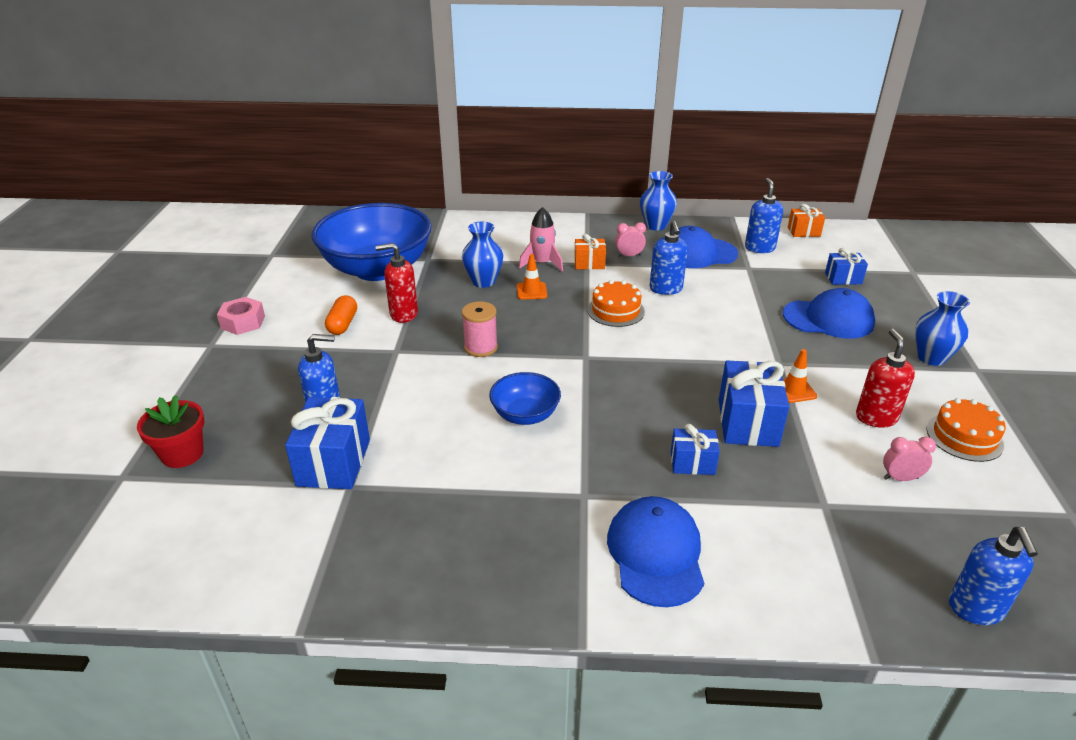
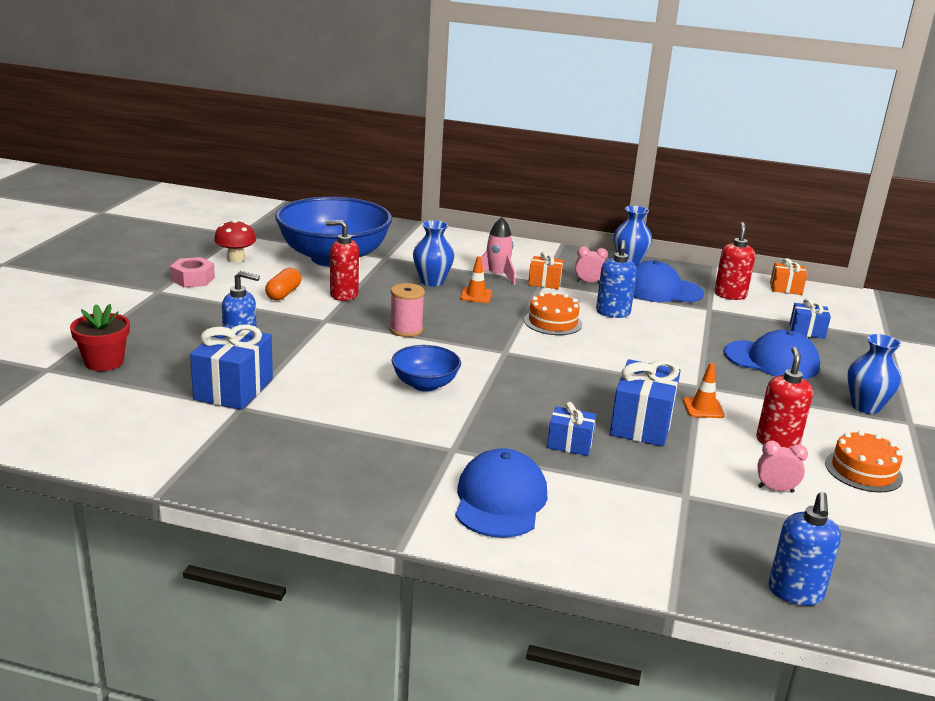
camera: 10 degrees right, 10 degrees down
blue soap dispenser [745,178,783,253] -> red soap dispenser [714,222,755,300]
none -> red mushroom [214,219,256,263]

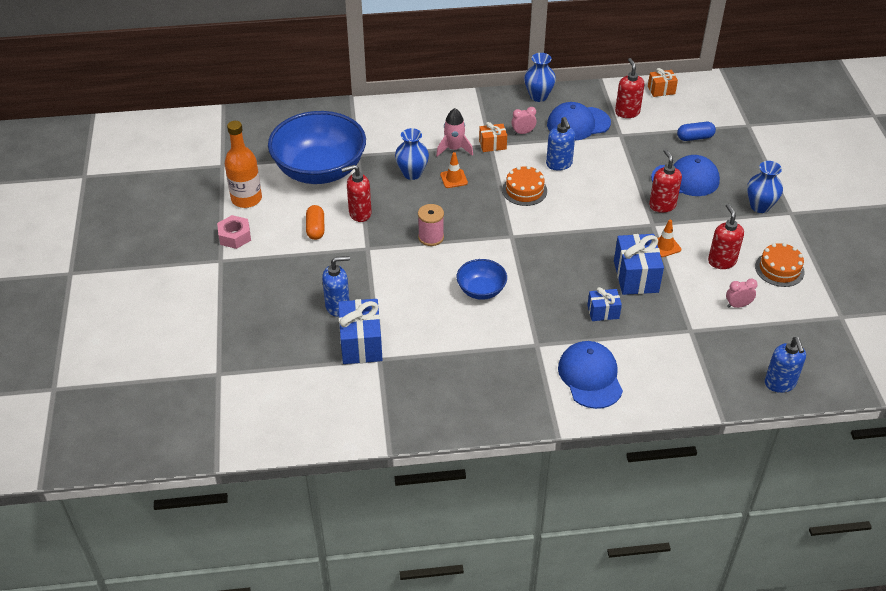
camera: 20 degrees left, 20 degrees up
red flower pot [70,304,130,371] -> none
red mushroom [214,219,256,263] -> orange bottle [225,121,262,208]
blue gift [789,298,831,339] -> blue capsule [677,122,716,141]
none -> red soap dispenser [649,149,682,213]

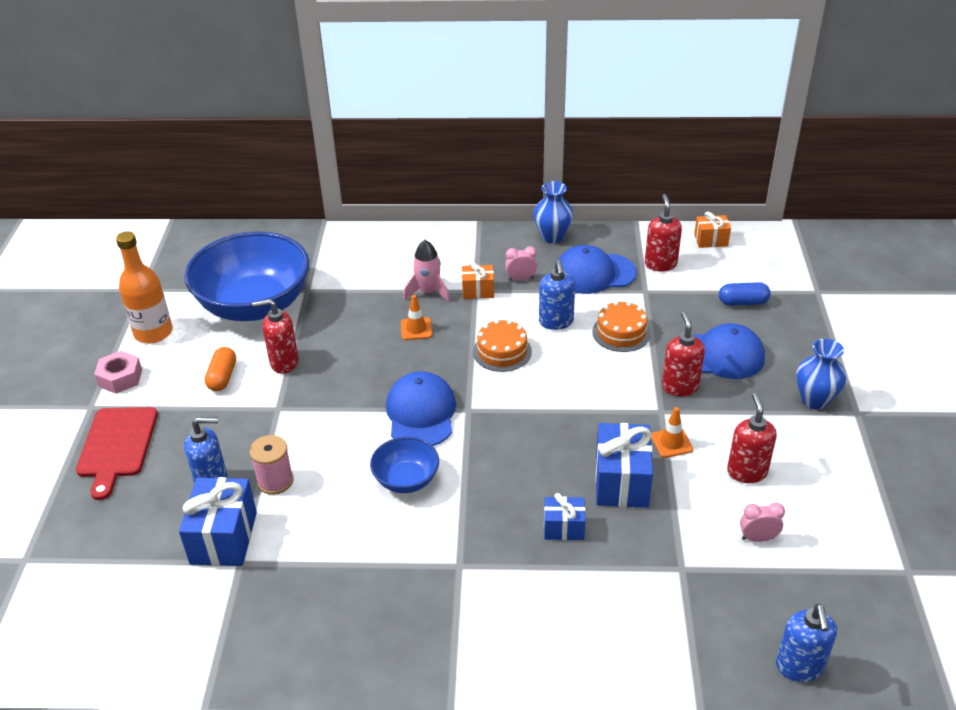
camera: 10 degrees right, 5 degrees down
blue vase [395,128,429,180] -> none
pink spool [418,204,444,246] -> pink spool moved to [249,435,294,495]
blue cap [558,341,623,409] -> blue cap moved to [386,371,456,446]
orange cake [755,243,805,287] -> orange cake moved to [592,301,651,352]
none -> red cutting board [76,407,158,500]

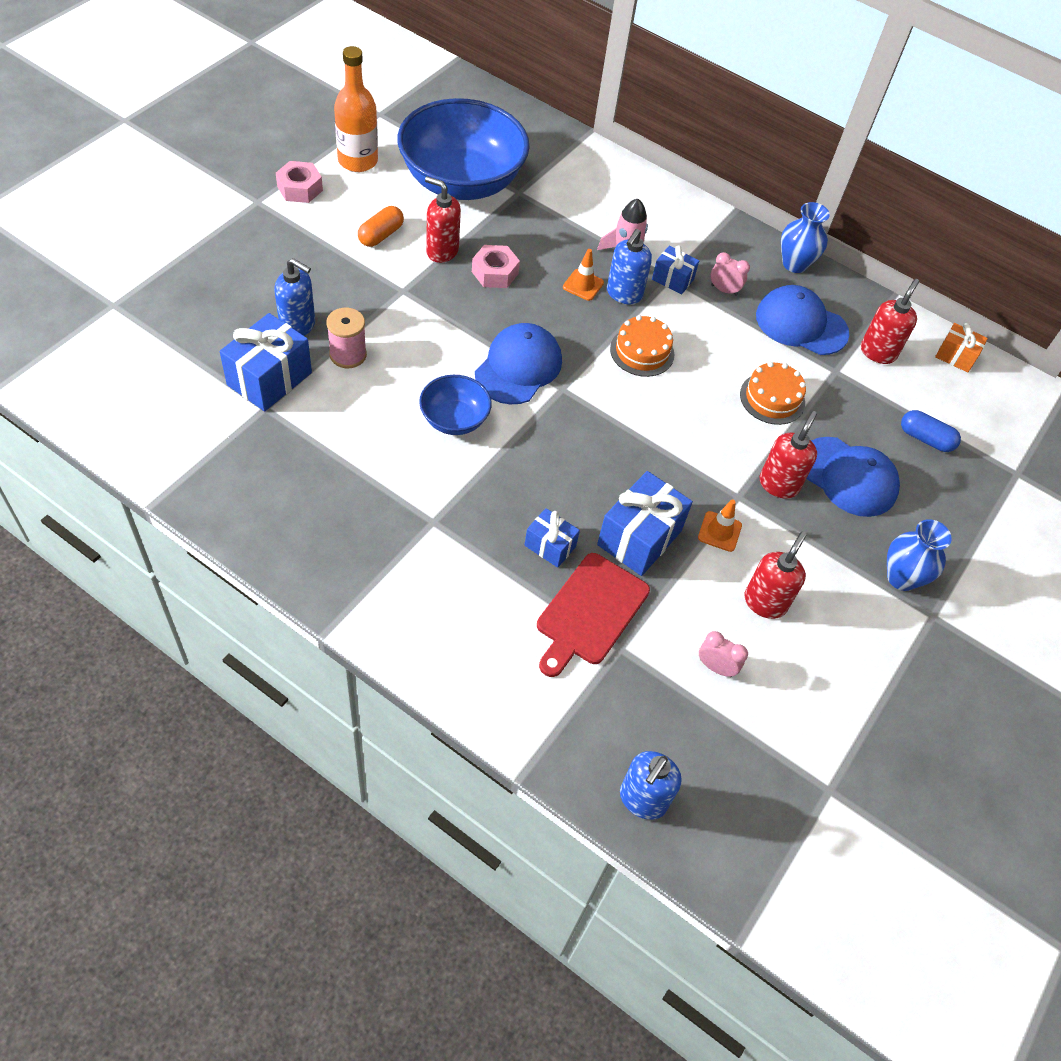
camera: 25 degrees right, 15 degrees up
red cutting board [76,407,158,500] -> red cutting board moved to [537,553,650,677]
orange gift [462,261,494,299] -> blue gift [652,245,699,295]
blue soap dispenser [539,260,575,330] -> blue soap dispenser moved to [607,229,652,305]
none -> pink nut [472,245,520,288]

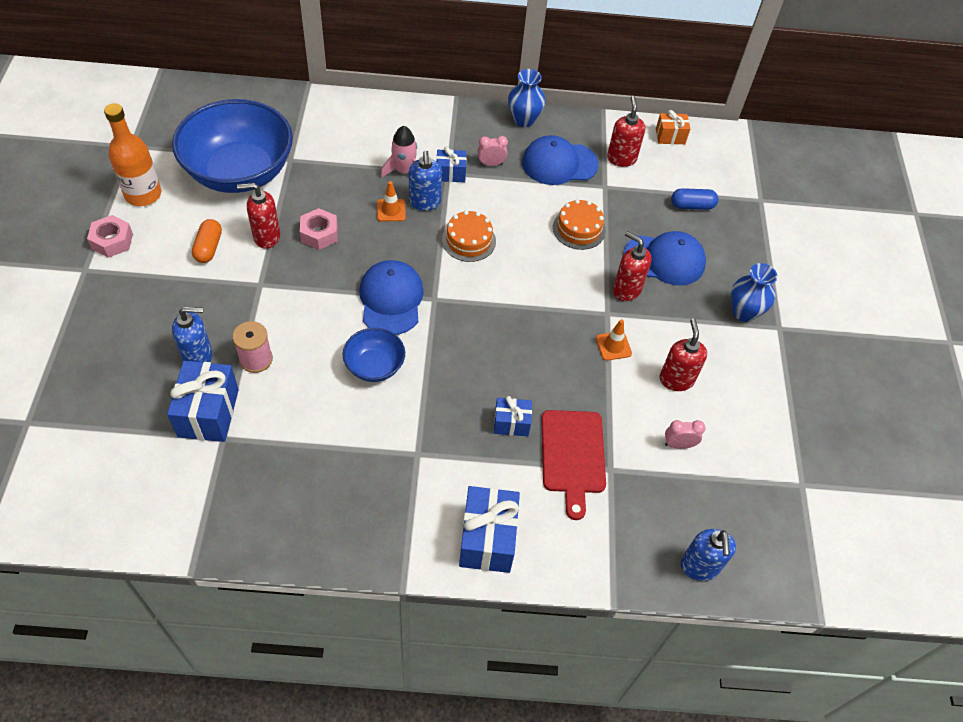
camera: 30 degrees left, 0 degrees up
blue gift [597,471,693,576] -> blue gift moved to [459,486,520,573]
red soap dispenser [760,411,817,499] -> red soap dispenser turned 45 degrees counterclockwise [613,231,652,301]

